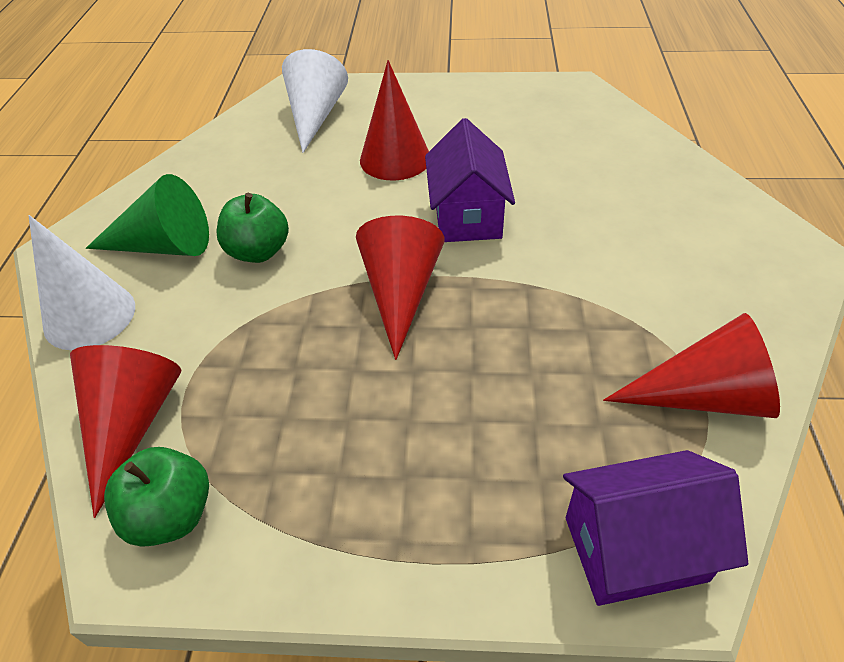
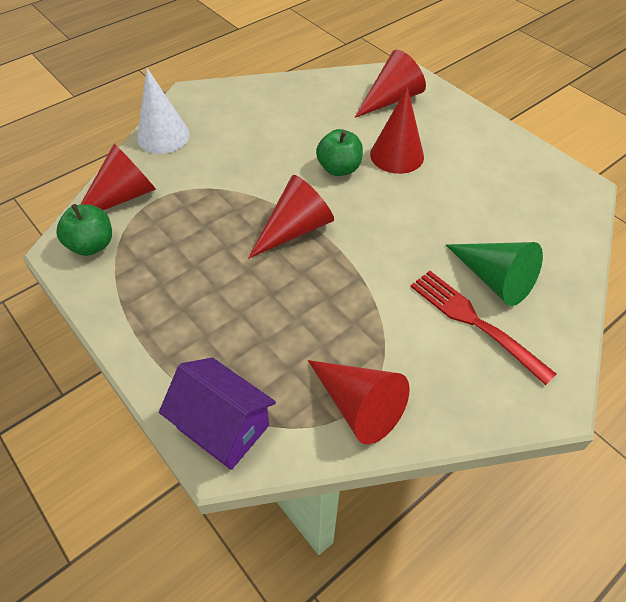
camera: 45 degrees right, 5 degrees up
green cone [86,174,209,256] -> green cone moved to [446,242,543,306]
green apple [217,193,289,263] -> green apple moved to [316,129,363,176]
white cone [282,49,348,153] -> red cone [355,50,426,118]
purple house [425,118,515,242] -> none
none -> red fork [411,271,557,385]

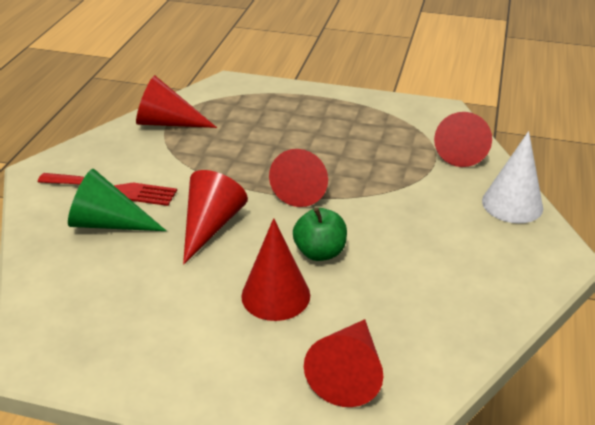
camera: 145 degrees right, 15 degrees down
green apple [56,204,112,256] -> none
purple house [159,358,276,470] -> none
none -> red cone [183,170,248,265]

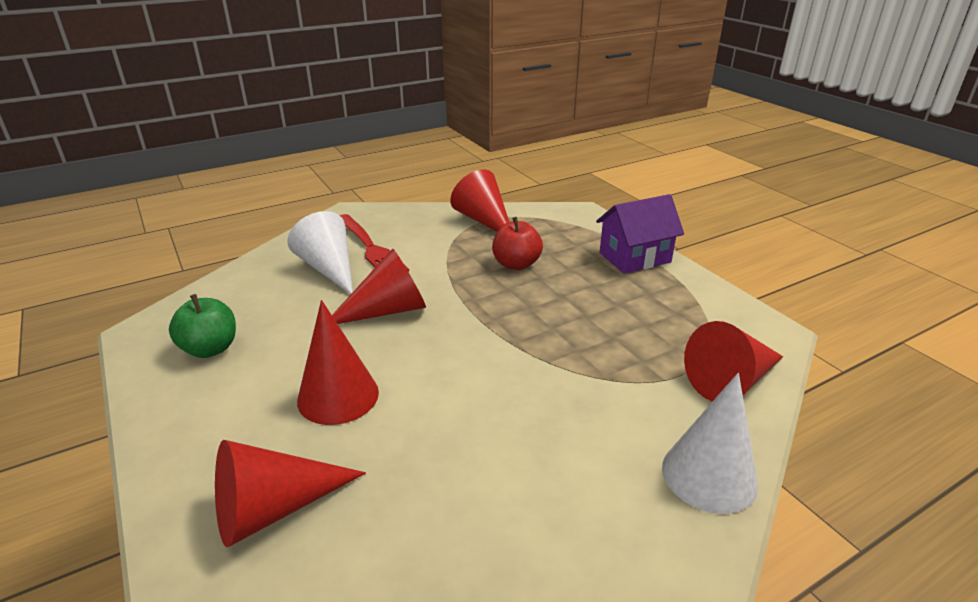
camera: 45 degrees right, 5 degrees down
green cone [68,169,166,231] -> white cone [287,211,353,294]
red cone [269,149,328,207] -> none
green apple [293,207,347,261] -> green apple moved to [169,294,236,358]
none -> red apple [492,217,543,270]
none -> purple house [596,194,684,274]

